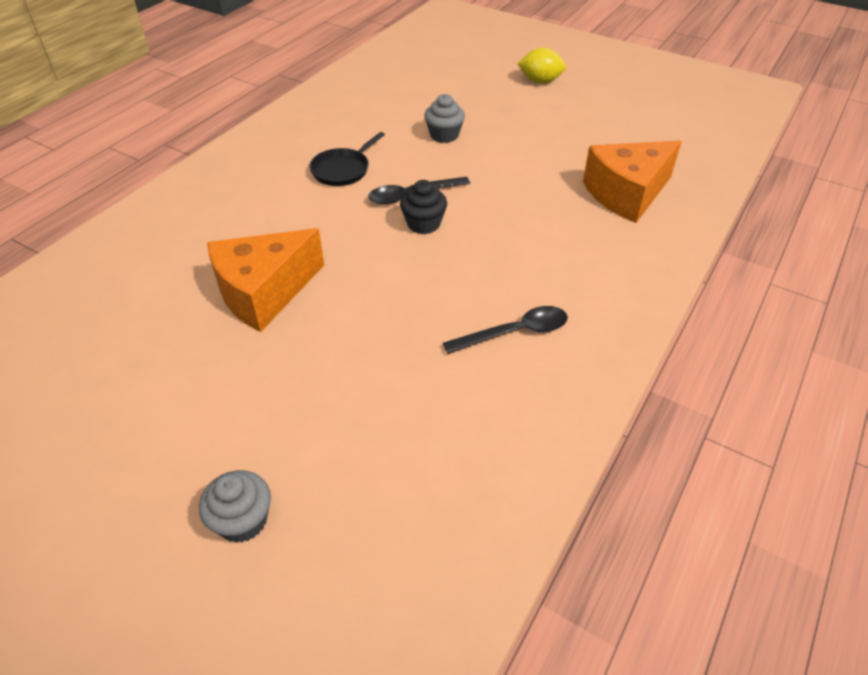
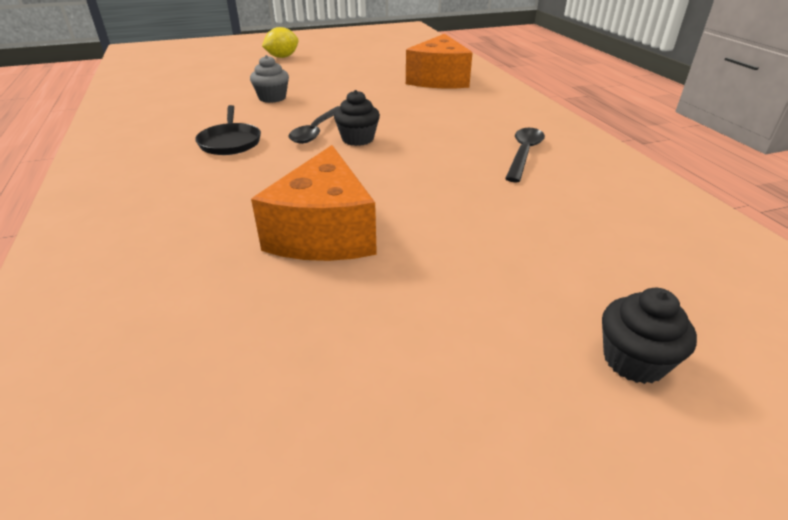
camera: 50 degrees left, 10 degrees down
grey cupcake [199,470,271,543] -> black cupcake [602,288,697,384]

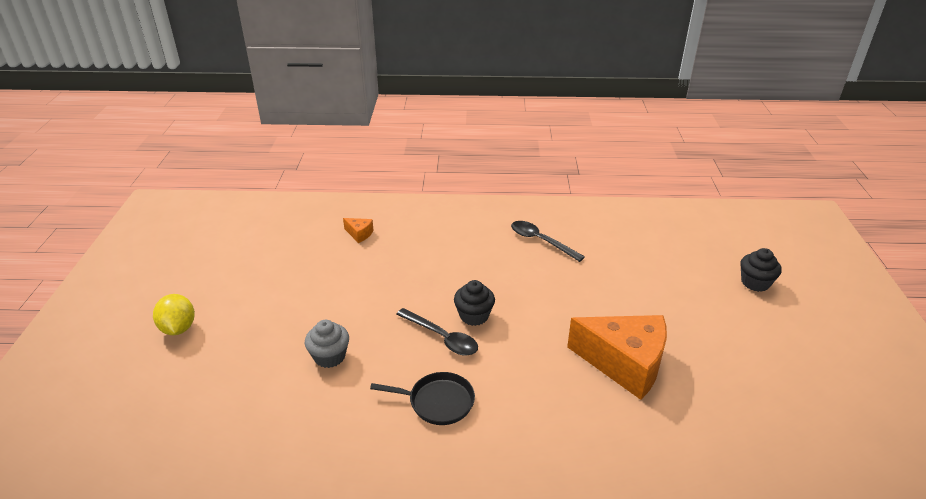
camera: 70 degrees left, 0 degrees up
orange cheese [406,34,472,88] -> orange cheese [343,218,374,243], size x0.41

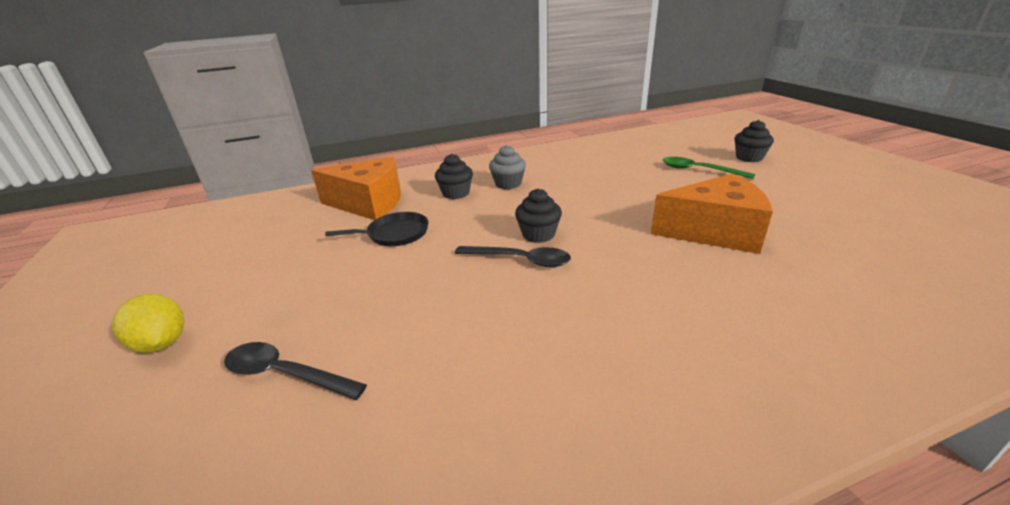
camera: 20 degrees left, 5 degrees down
grey cupcake [305,320,349,368] -> grey cupcake moved to [489,145,526,189]
orange cheese [343,218,374,243] -> orange cheese [311,157,401,220], size x2.46
black pan [370,372,475,425] -> black pan moved to [325,212,428,246]
black spoon [511,221,585,262] -> black spoon moved to [224,342,367,400]
none -> black cupcake [435,154,473,199]
none -> green spoon [663,157,755,179]

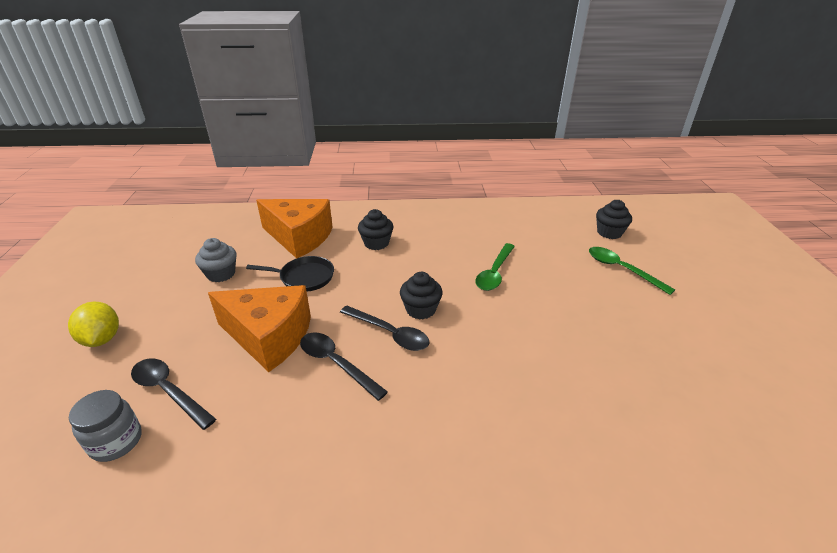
camera: 15 degrees right, 5 degrees up
grey cupcake [489,145,526,189] -> grey cupcake moved to [195,238,237,282]
orange cheese [651,173,773,254] -> orange cheese moved to [208,285,311,372]
black cupcake [735,120,774,162] -> black cupcake moved to [596,200,632,239]
none -> grey jar [69,390,142,462]
none -> black spoon [300,332,388,401]
none -> green spoon [476,243,515,291]

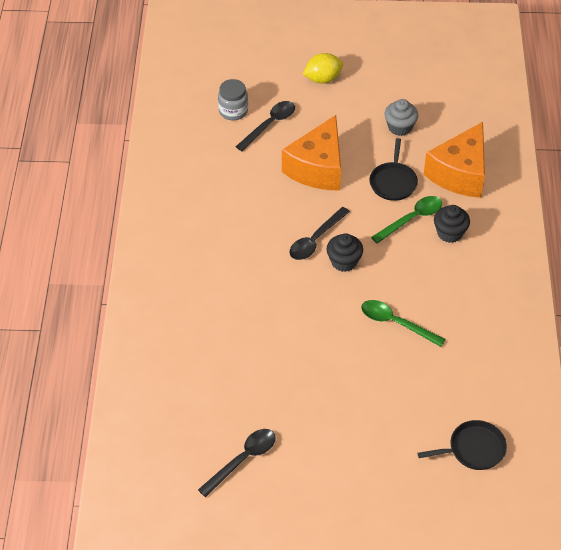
camera: 95 degrees right, 15 degrees up
black spoon [300,332,388,401] -> black spoon moved to [198,429,276,497]
green spoon [589,247,675,295] -> green spoon moved to [371,196,442,244]
black cupcake [596,200,632,239] -> black pan [417,420,507,470]

